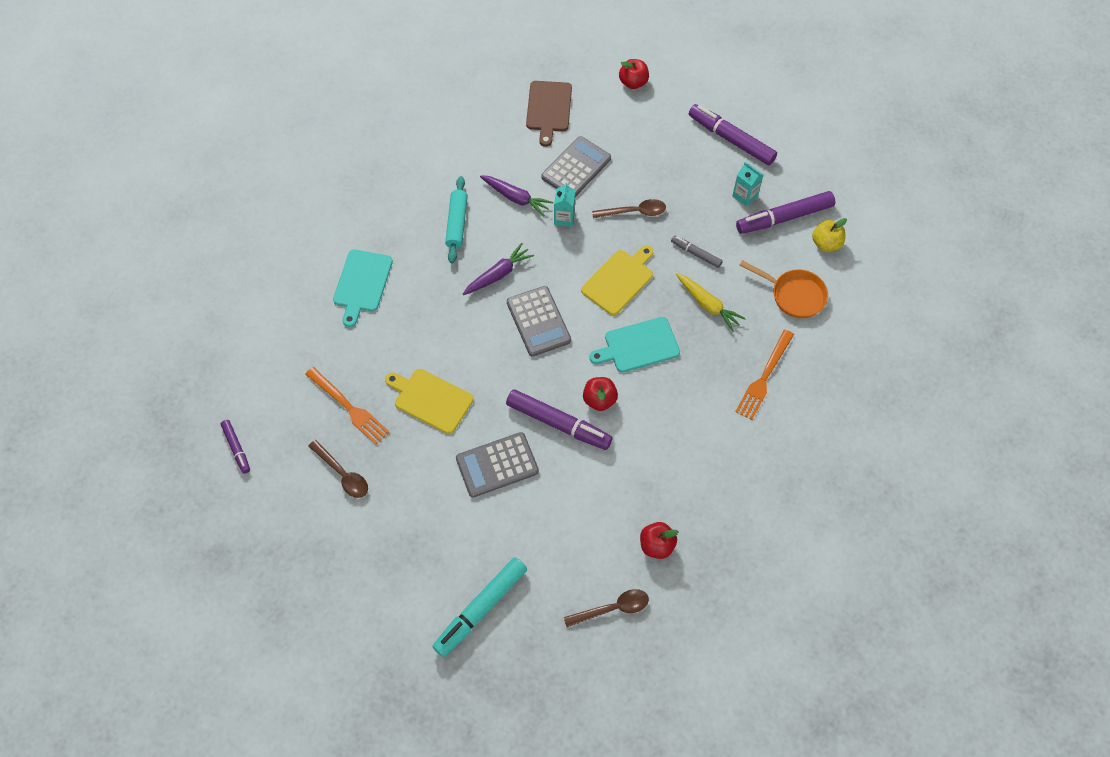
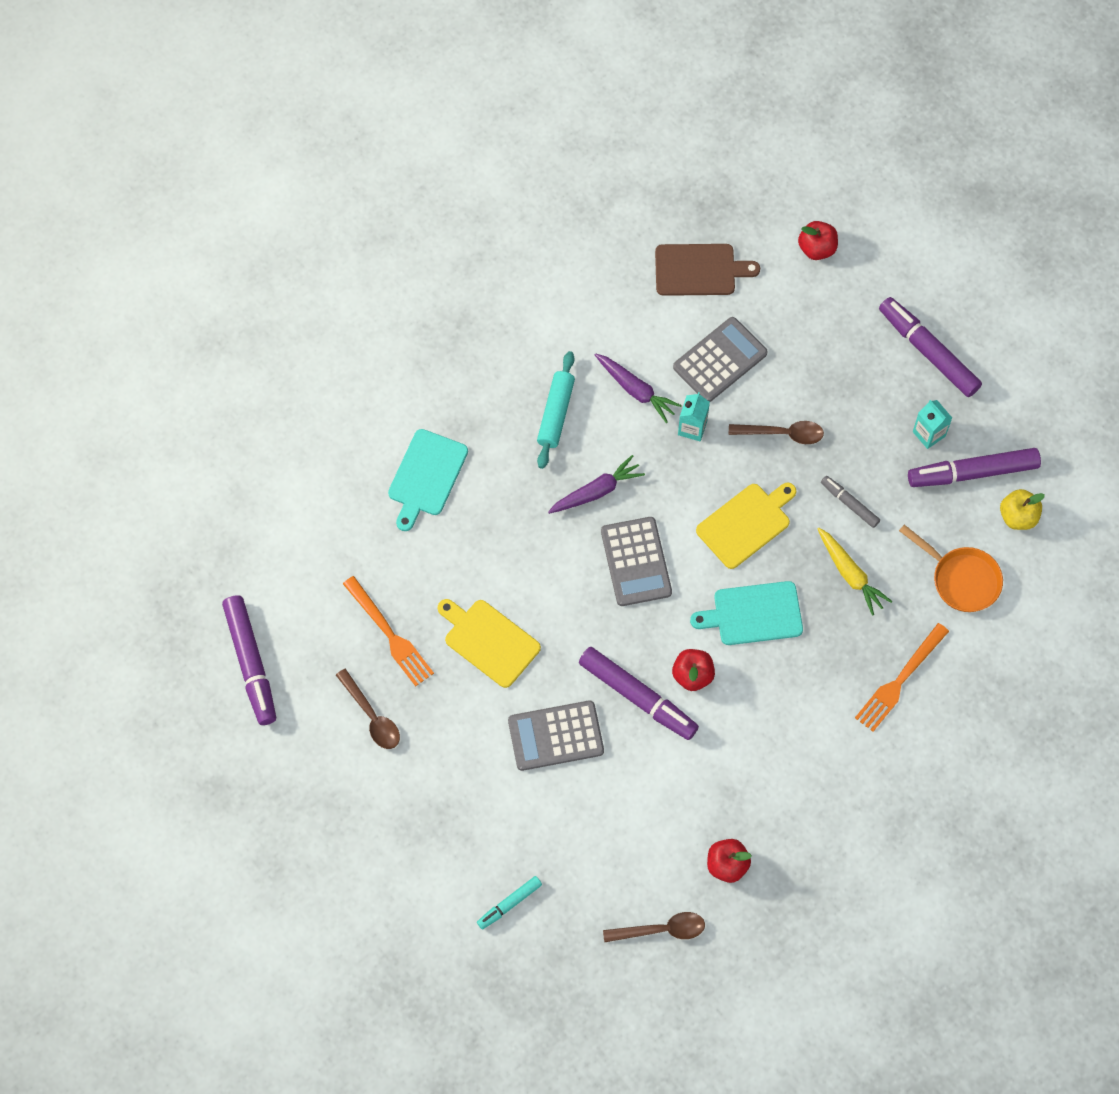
camera: 10 degrees right, 5 degrees up
purple marker [221,420,250,474] -> purple marker [222,595,276,725], size x1.87
turquoise marker [432,557,527,657] -> turquoise marker [477,876,542,930], size x0.54
brown cutting board [526,81,572,147] -> brown cutting board turned 105 degrees counterclockwise [655,244,760,296]

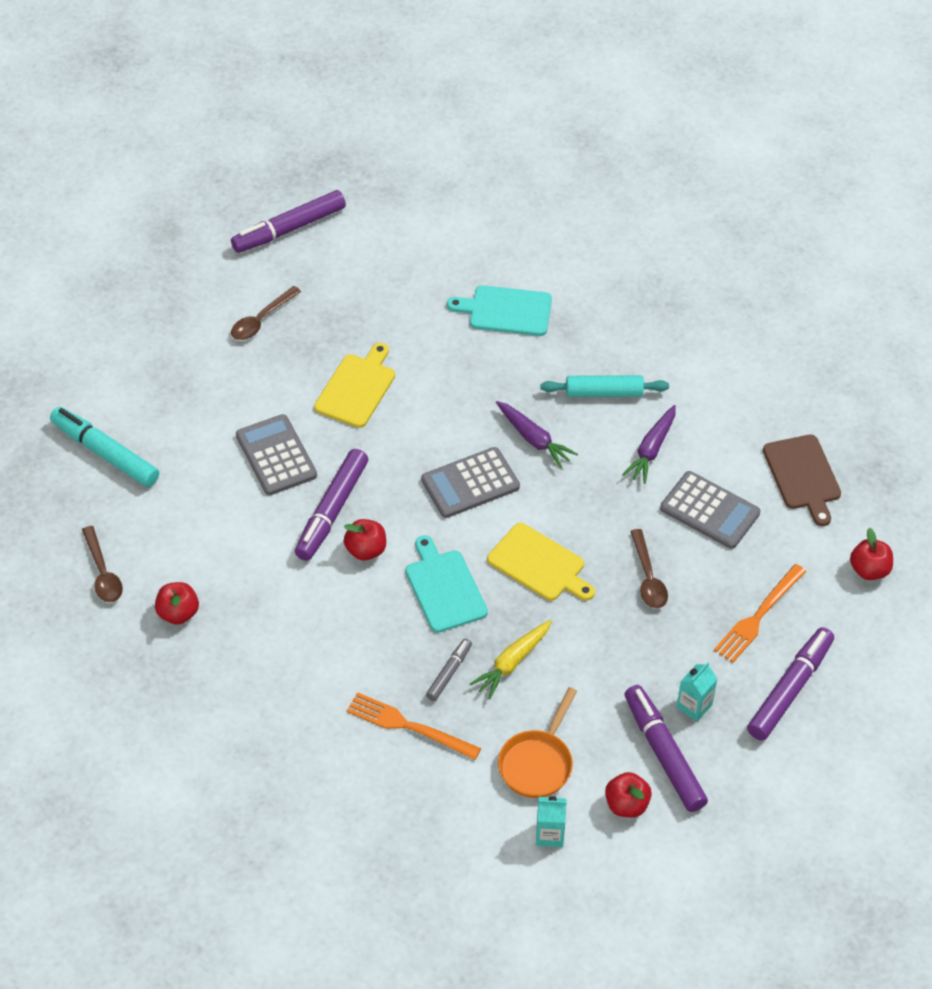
camera: 75 degrees right, 15 degrees down
orange fork [343,576,434,686] -> orange fork moved to [714,564,807,663]
turquoise marker [477,876,542,930] -> turquoise marker [50,407,159,487], size x1.87
turquoise carton [678,392,710,441] -> turquoise carton moved to [536,796,567,847]
grey marker [821,476,880,528] -> grey marker moved to [426,638,472,701]
yellow apple [1000,489,1045,530] -> red apple [605,772,652,817]

